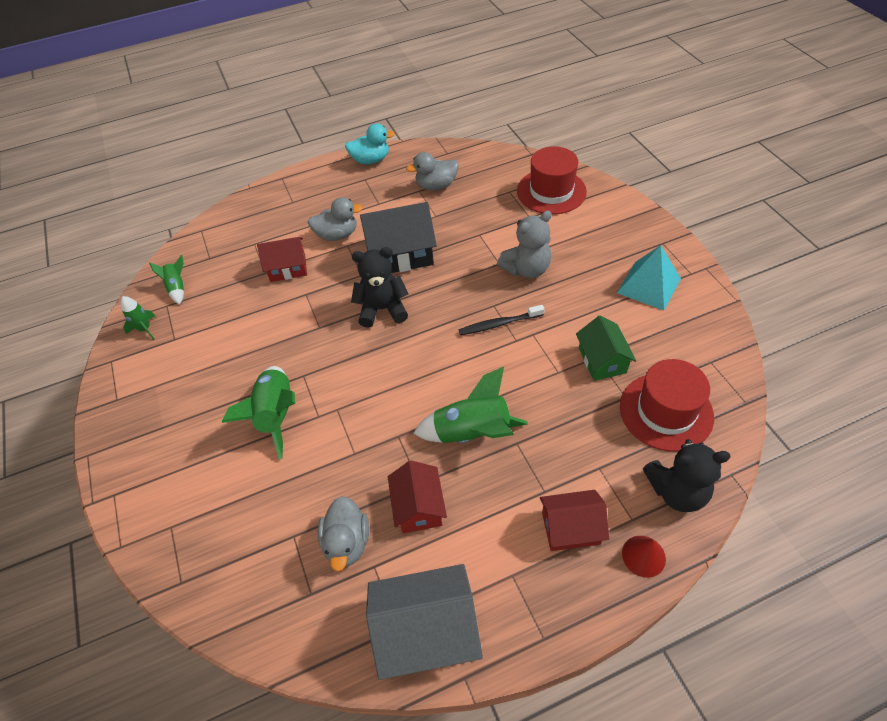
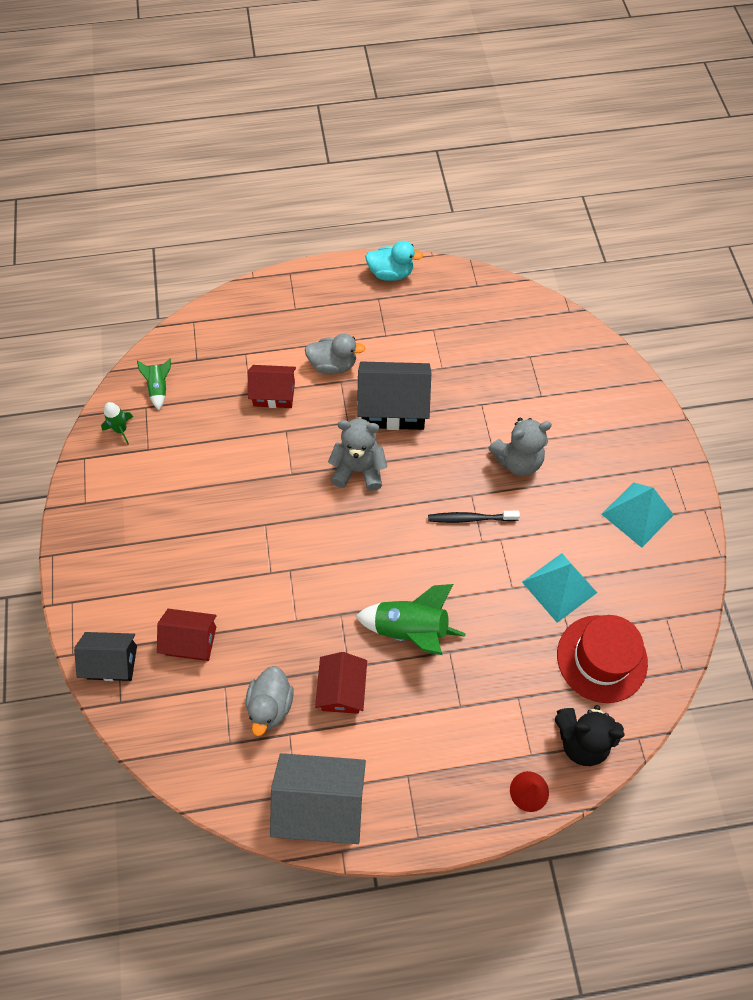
camera: 10 degrees right, 10 degrees up
green rocket [222,366,295,459] -> none
black teddy bear [351,247,409,328] -> grey teddy bear [328,419,387,491]
grey duck [406,152,459,190] -> none
red hat [517,146,587,214] -> none
red house [540,490,609,551] -> red house moved to [157,609,217,661]
green house [576,315,636,381] -> turquoise pyramid [522,553,597,623]
none -> black house [74,632,137,681]

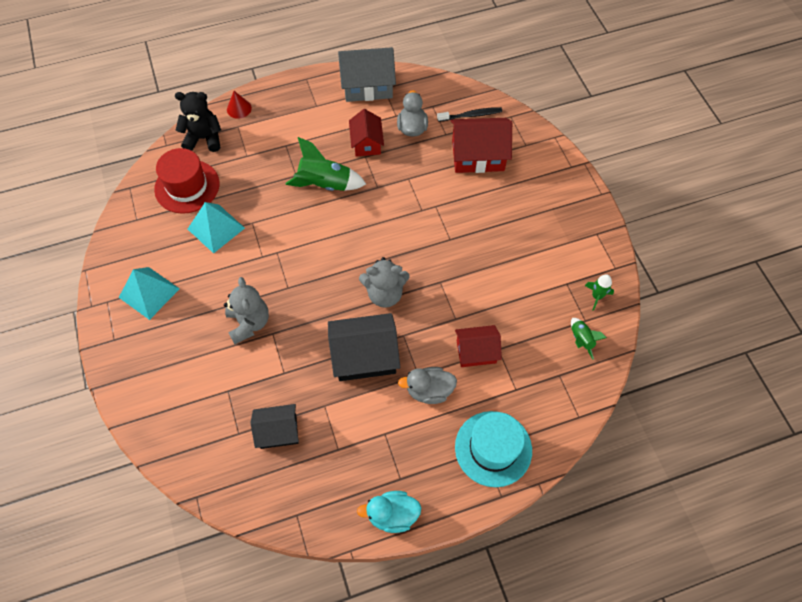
camera: 170 degrees right, 0 degrees up
black house [74,632,137,681] -> black house moved to [250,404,299,449]
red house [157,609,217,661] -> red house [450,118,512,173], size x1.58
black toothbrush [428,511,520,523] -> black toothbrush moved to [437,107,502,122]
grey teddy bear [488,417,552,476] -> grey teddy bear turned 105 degrees clockwise [224,277,269,344]
none -> turquoise hat [455,411,532,487]

